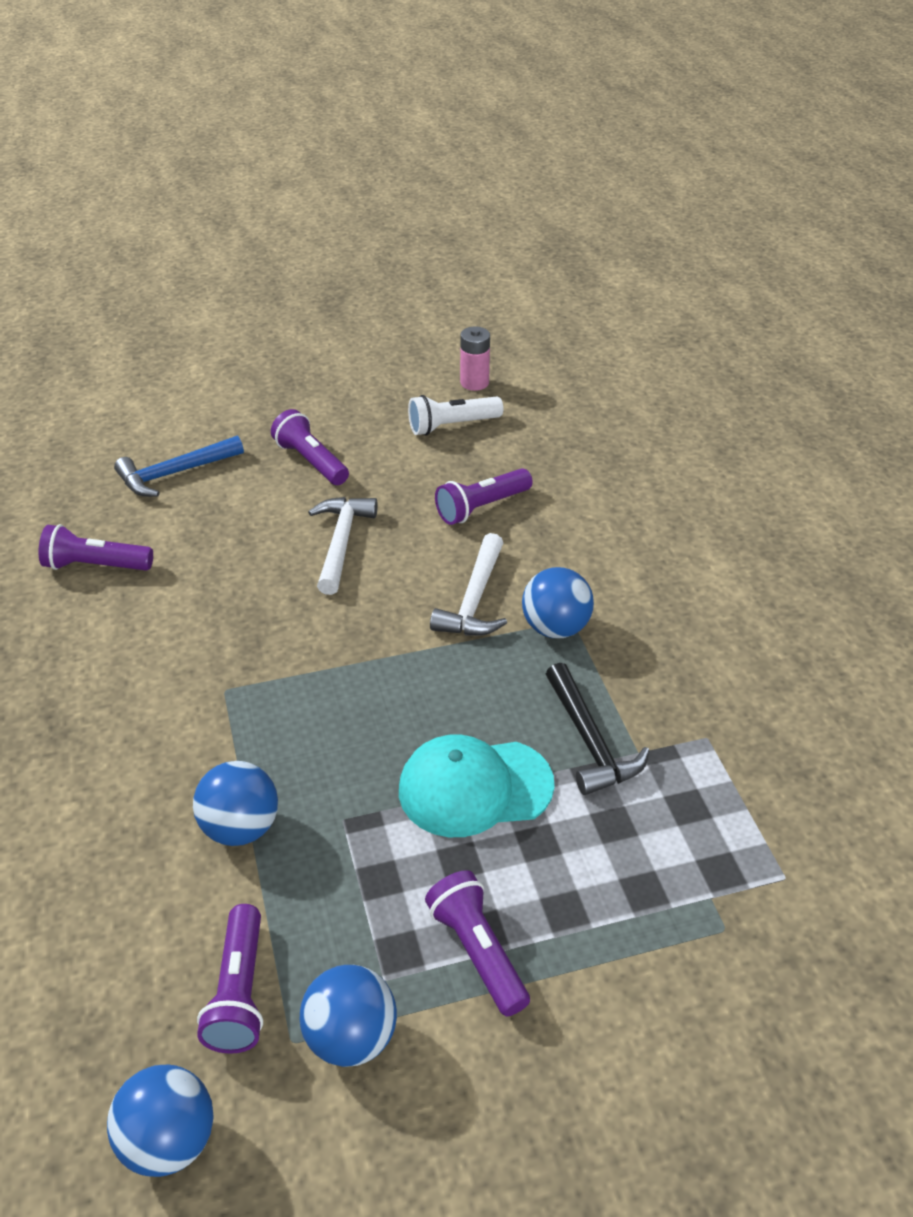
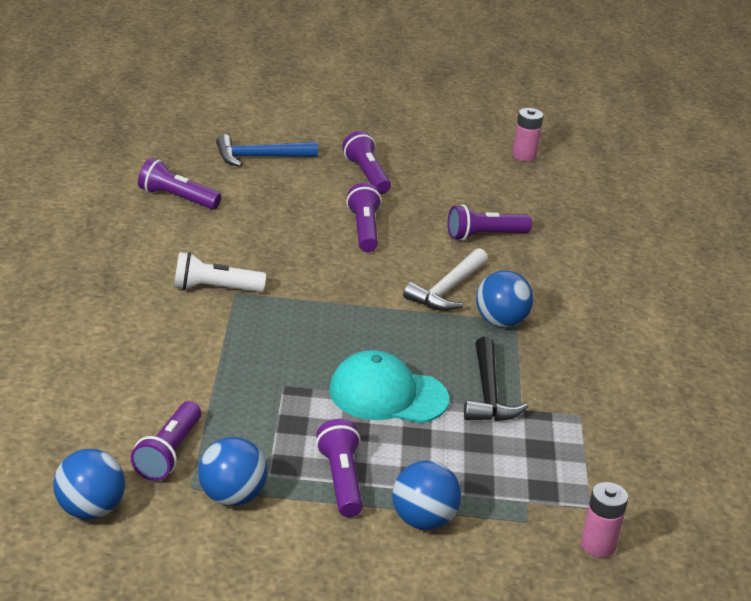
camera: 15 degrees right, 10 degrees down
blue ball [193,761,278,846] -> blue ball moved to [392,460,461,530]
white hammer [308,497,378,595] -> purple flashlight [346,183,382,252]
white flashlight [408,395,503,436] -> white flashlight moved to [174,252,266,292]
none -> pink battery [581,482,628,558]

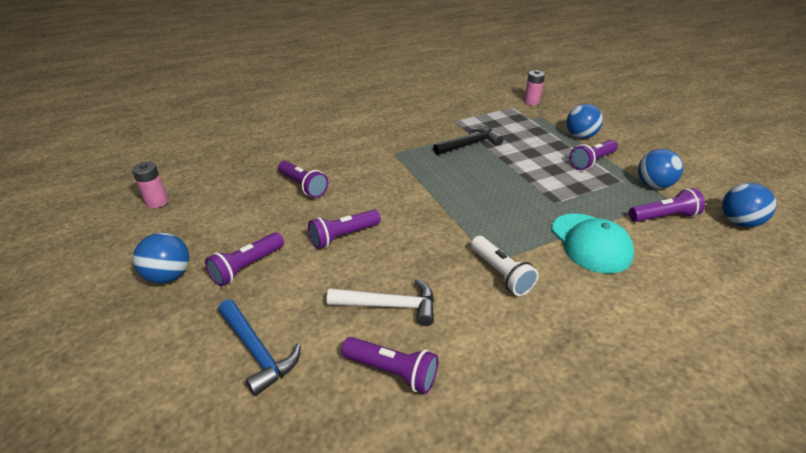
camera: 115 degrees left, 5 degrees up
purple flashlight [138,158,221,210] -> purple flashlight turned 60 degrees counterclockwise [342,337,438,394]
turquoise cap [329,350,449,423] -> turquoise cap moved to [552,213,634,274]
white hammer [403,248,488,311] -> white hammer moved to [327,279,434,326]
blue ball [476,270,533,328] -> blue ball moved to [133,233,189,283]

